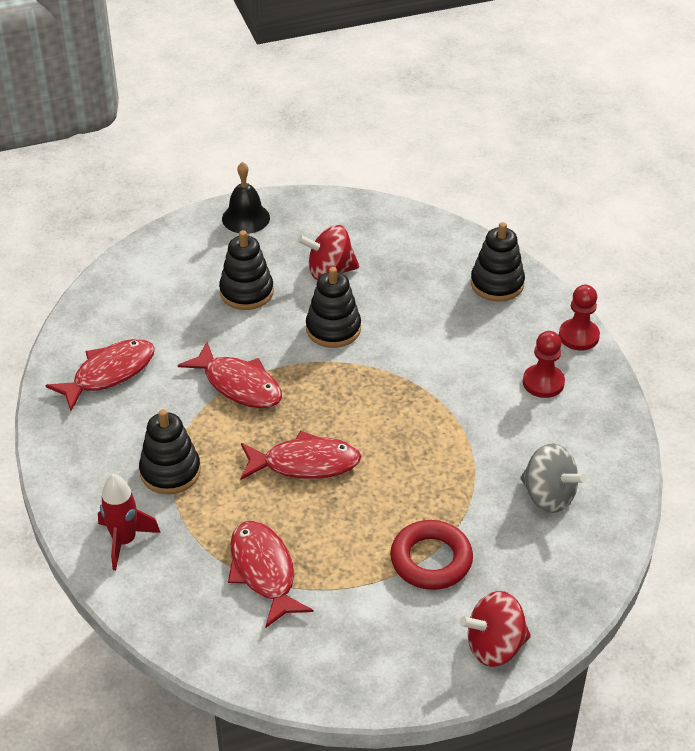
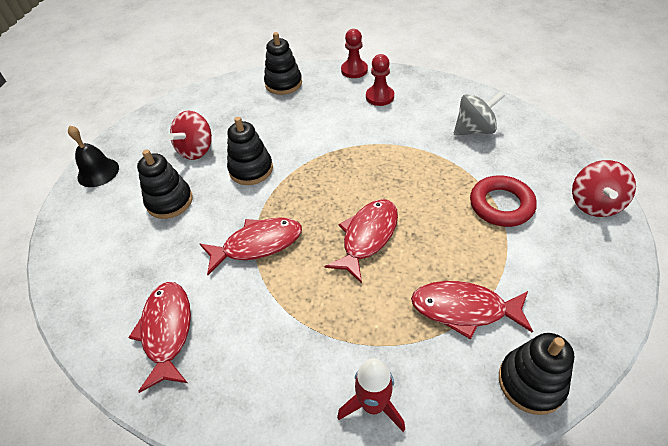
camera: 55 degrees left, 5 degrees up
black stacking toy [139,409,201,494] -> black stacking toy moved to [499,333,574,415]

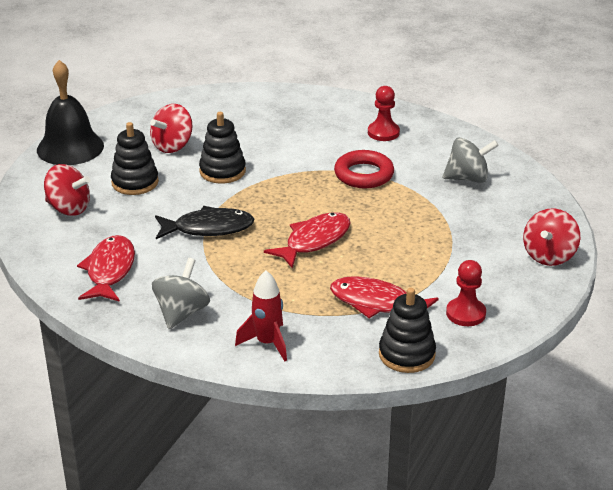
camera: 10 degrees right, 15 degrees down
black bell [68,125,119,187] -> black bell [37,60,104,165], size x1.58
red fish [200,218,302,275] -> black fish [155,206,255,239]
black stacking toy [264,32,302,95] -> none
red pawn [341,29,368,78] -> red pawn moved to [446,260,486,326]
red ring [470,176,537,227] -> red ring moved to [334,150,394,188]
none -> red spinning top [44,164,90,216]
none -> grey spinning top [152,258,210,329]

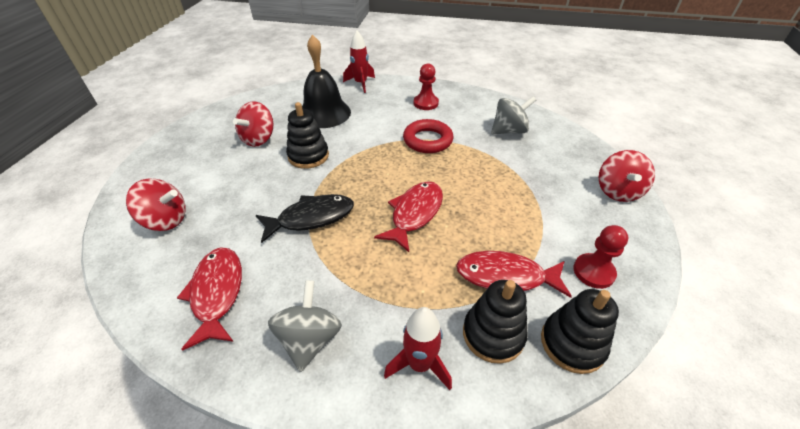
camera: 15 degrees left, 10 degrees up
black bell [37,60,104,165] -> black bell moved to [302,34,351,128]
black stacking toy [111,122,159,195] -> black stacking toy moved to [463,280,528,364]
none -> red rocket [343,31,375,93]

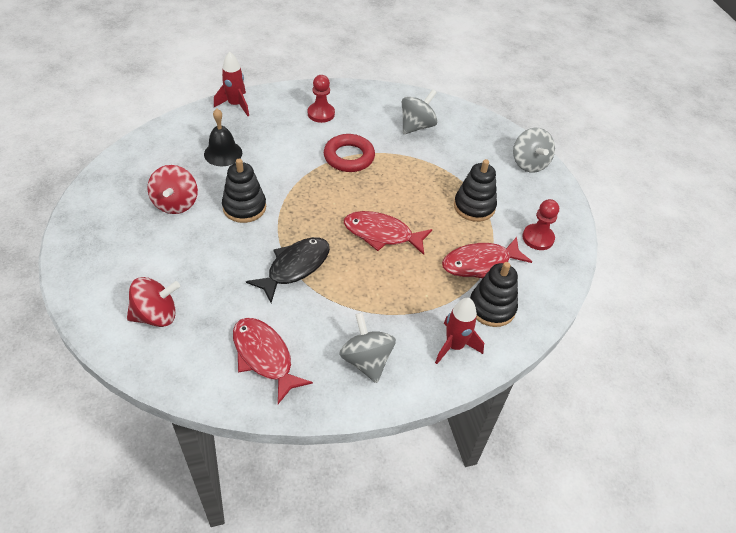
camera: 30 degrees left, 5 degrees up
black bell [302,34,351,128] -> black bell [204,109,242,166], size x0.63
red fish [374,181,443,252] -> red fish turned 75 degrees counterclockwise [344,211,432,255]
black stacking toy [541,289,619,374] -> black stacking toy moved to [454,159,497,222]
red spinning top [599,150,655,202] -> grey spinning top [513,128,555,173]

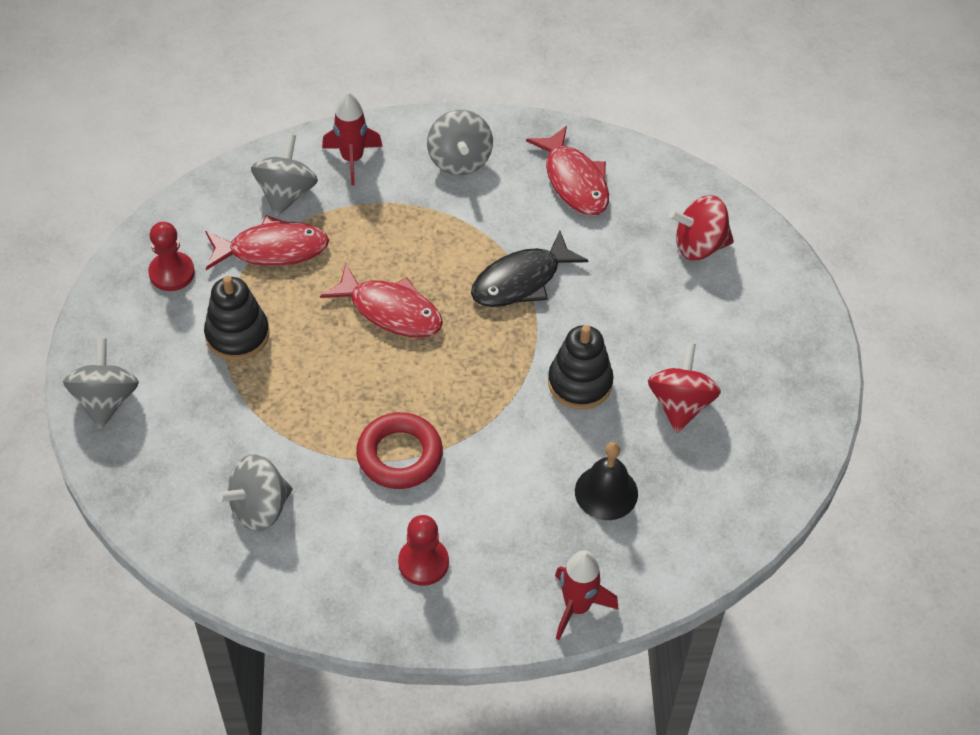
camera: 165 degrees left, 5 degrees up
black stacking toy [470,262,518,327] -> grey spinning top [251,134,318,217]

